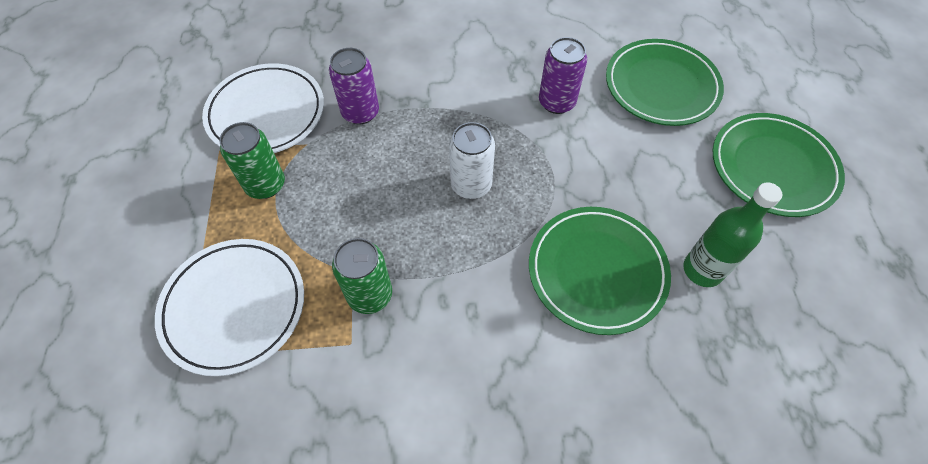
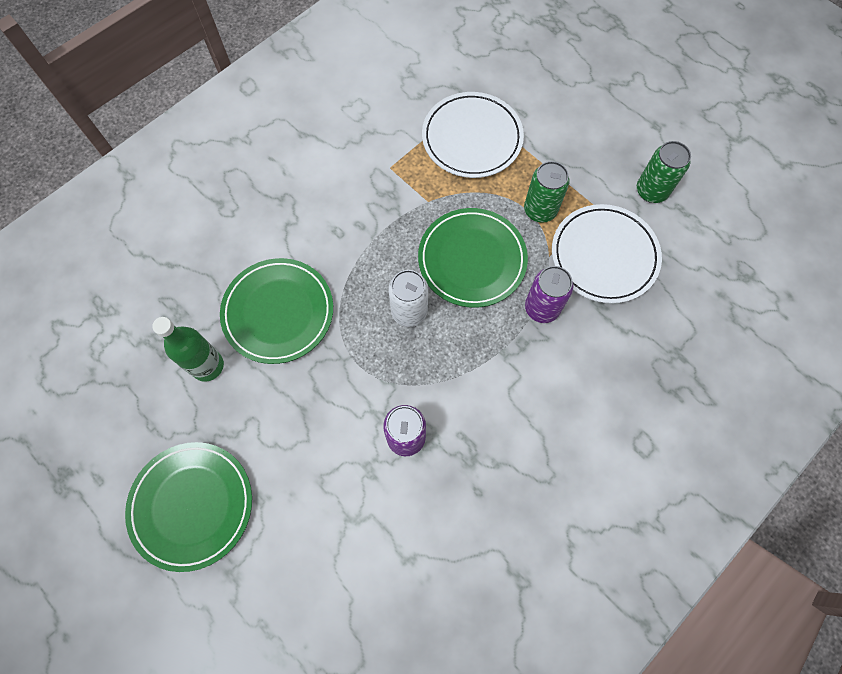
camera: 140 degrees right, 10 degrees up
green can [332,238,392,314] -> green can moved to [637,141,691,203]
green plate [606,39,724,126] -> green plate moved to [418,208,528,308]

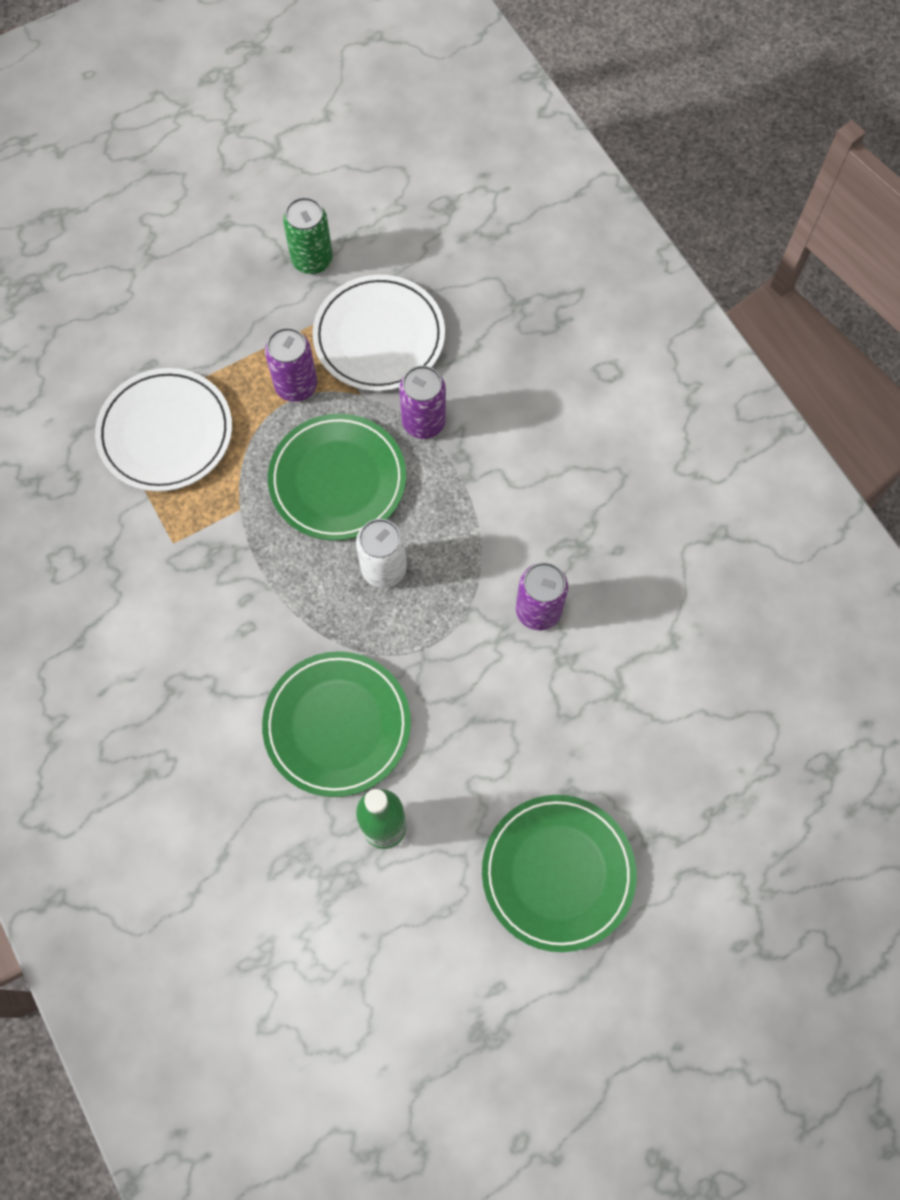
camera: 75 degrees left, 0 degrees up
green can [524,161,569,223] -> purple can [265,327,317,402]

